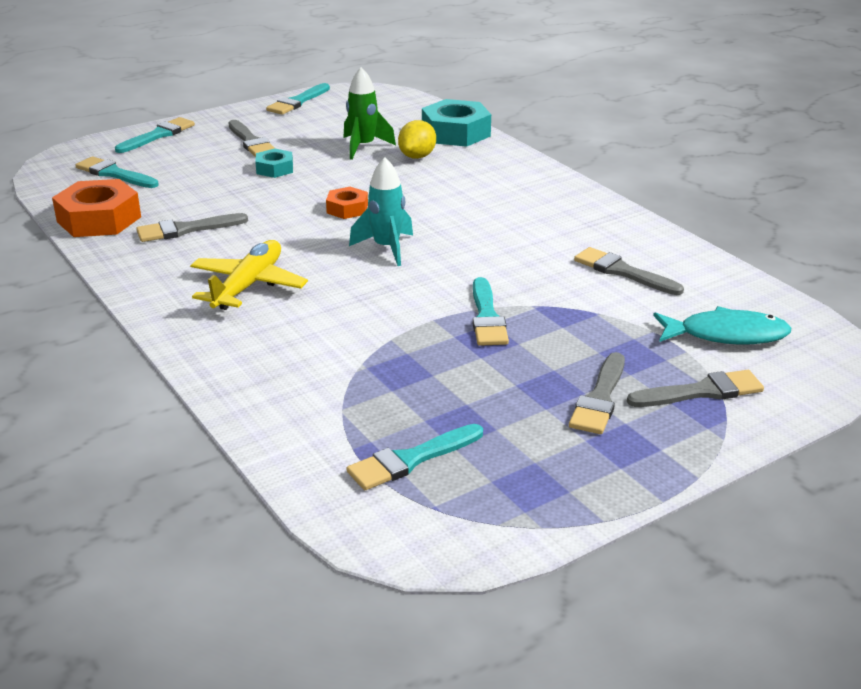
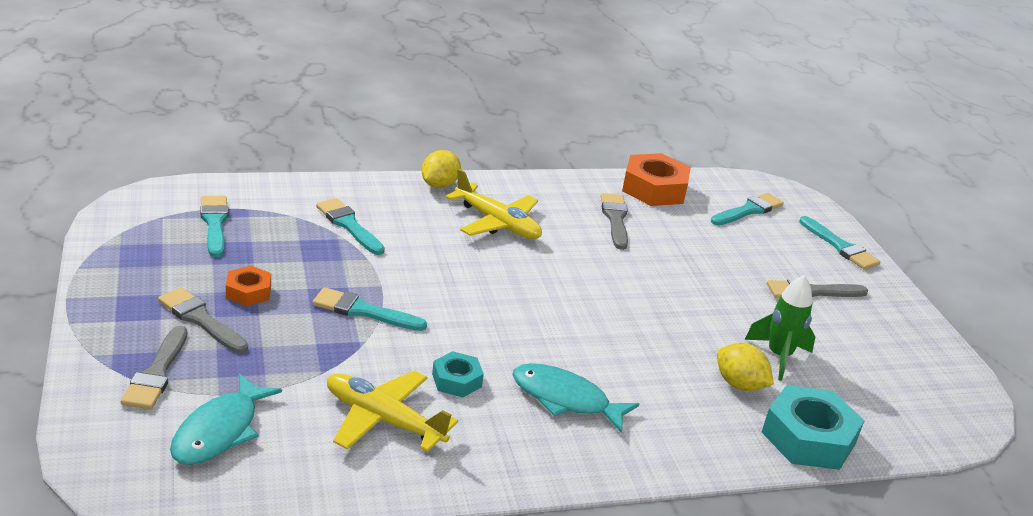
camera: 105 degrees right, 0 degrees up
turquoise nut [255,148,293,178] -> turquoise nut moved to [432,351,484,397]
turquoise brush [266,83,330,115] -> turquoise brush moved to [316,198,385,255]
orange nut [326,187,368,219] -> orange nut moved to [226,266,271,306]
turquoise rocket [349,157,413,266] -> none
grey brush [574,247,684,295] -> yellow plane [327,371,458,452]
none -> yellow lemon [421,150,461,188]
none -> turquoise fish [512,363,639,433]

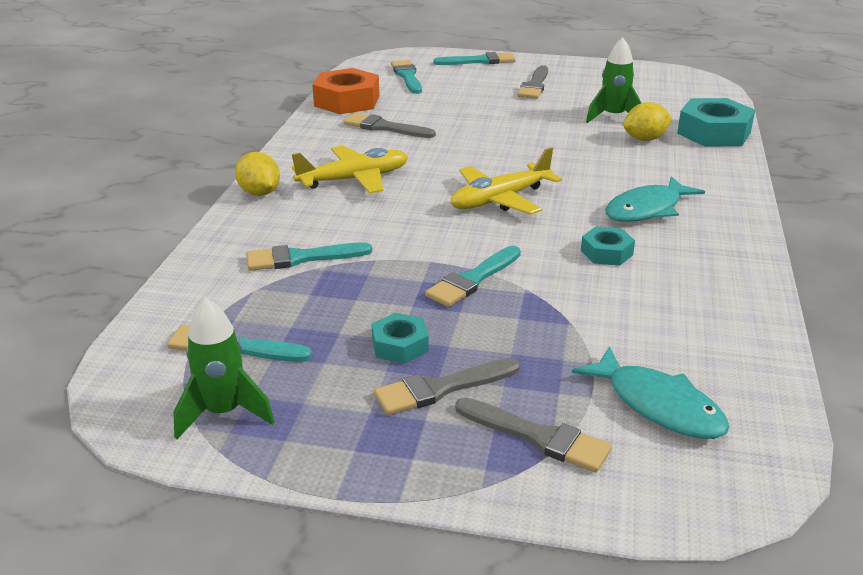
camera: 60 degrees left, 0 degrees up
orange nut [226,266,271,306] -> turquoise nut [372,313,429,364]
yellow plane [327,371,458,452] -> yellow plane moved to [451,147,562,215]
none -> green rocket [173,297,275,439]

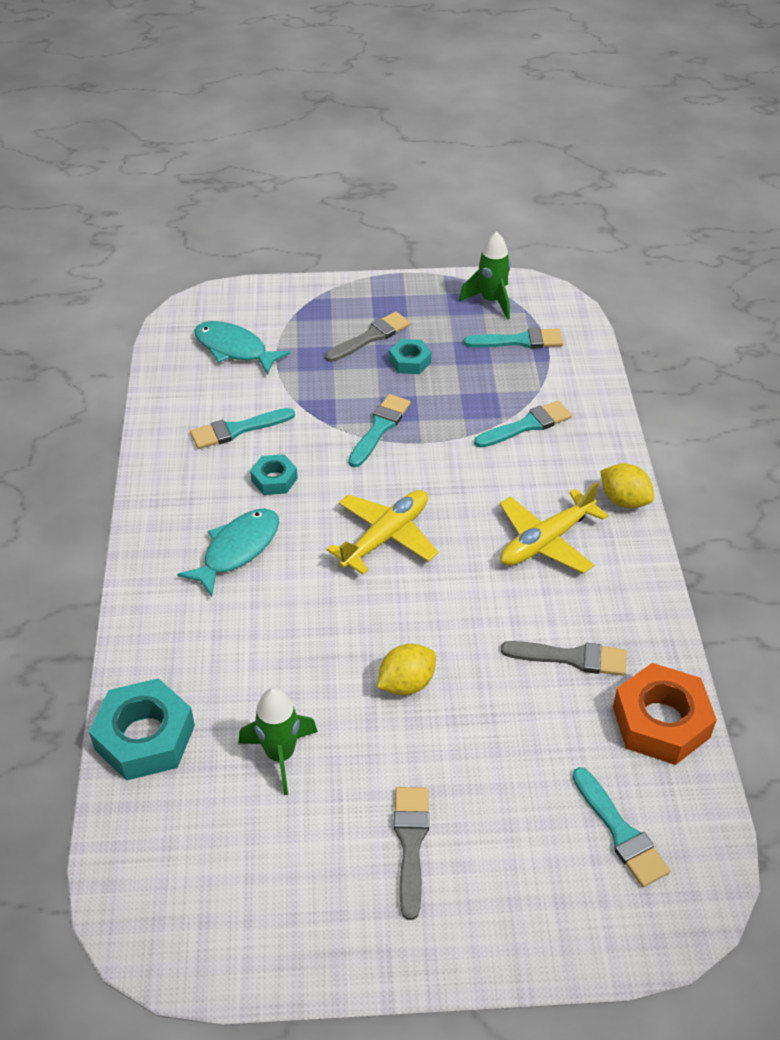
camera: 165 degrees right, 15 degrees up
turquoise brush [434,52,516,65] -> turquoise brush moved to [190,408,295,449]
grey brush [455,398,612,473] -> none
yellow lemon [623,102,672,141] -> yellow lemon moved to [377,644,436,695]

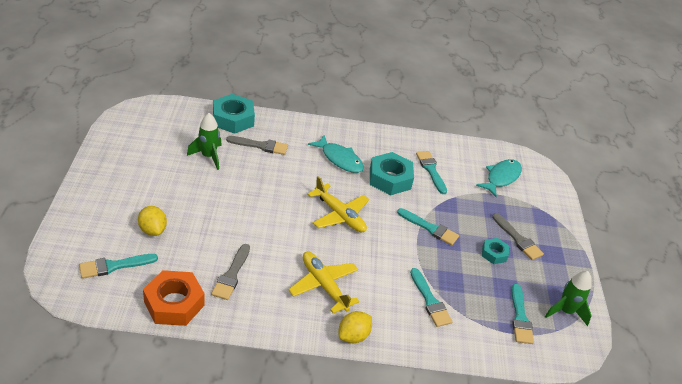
camera: 90 degrees right, 5 degrees down
turquoise nut [250,454,298,495] -> turquoise nut [370,152,414,195], size x1.82
yellow lemon [377,644,436,695] -> yellow lemon moved to [138,206,167,236]
grey brush [394,787,429,920] -> grey brush moved to [226,136,288,155]

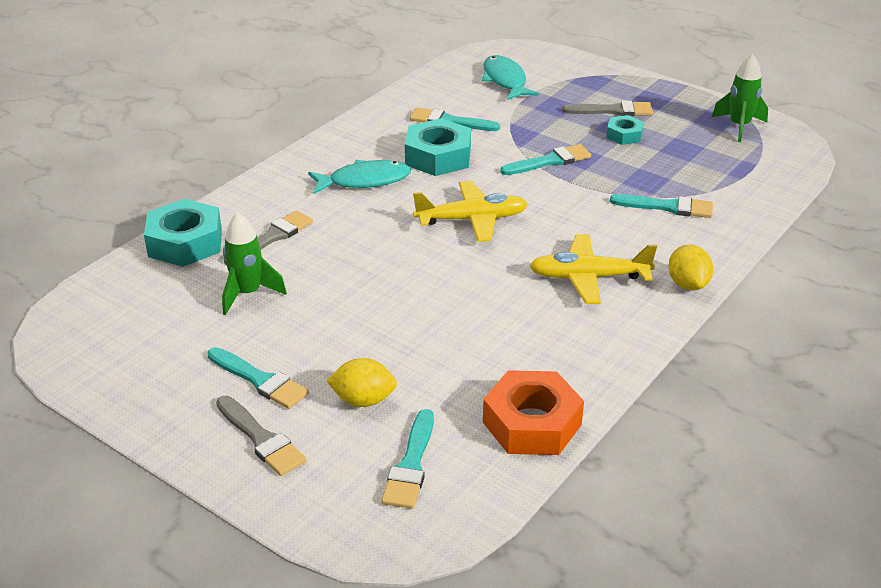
camera: 50 degrees left, 5 degrees down
grey brush [211,244,250,300] -> grey brush moved to [216,396,306,476]
turquoise brush [512,284,534,344] -> turquoise brush moved to [208,347,309,409]

